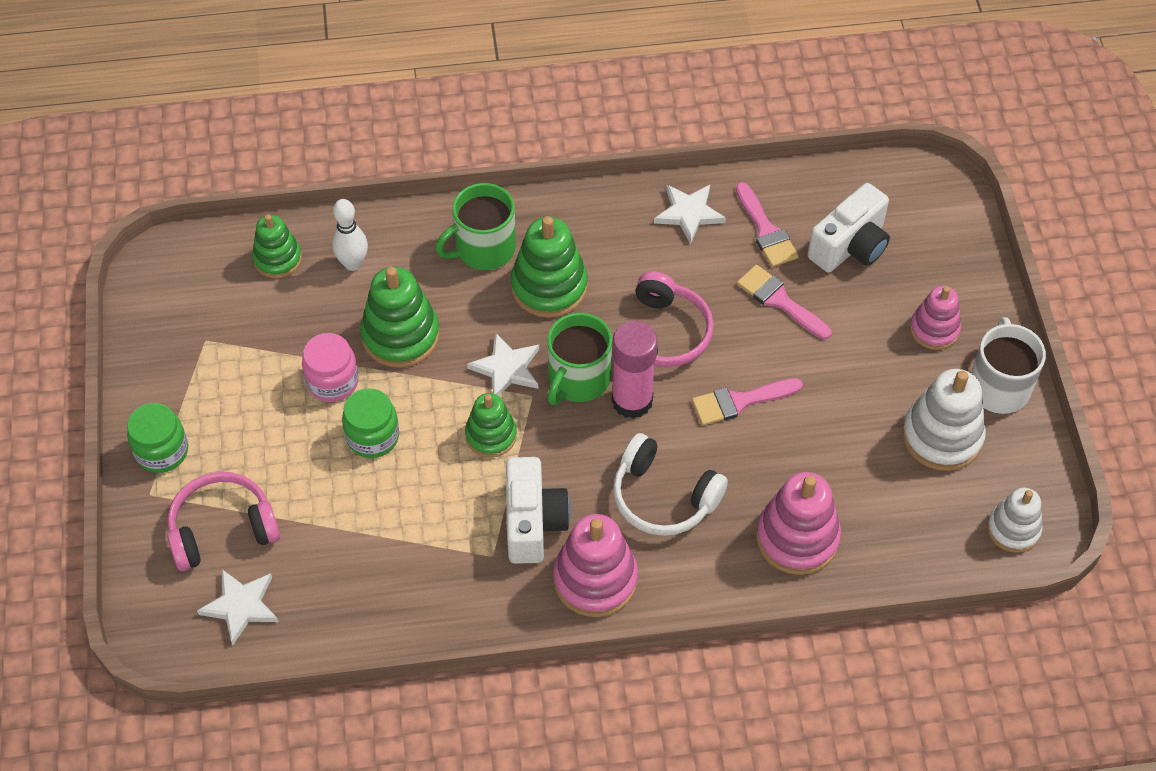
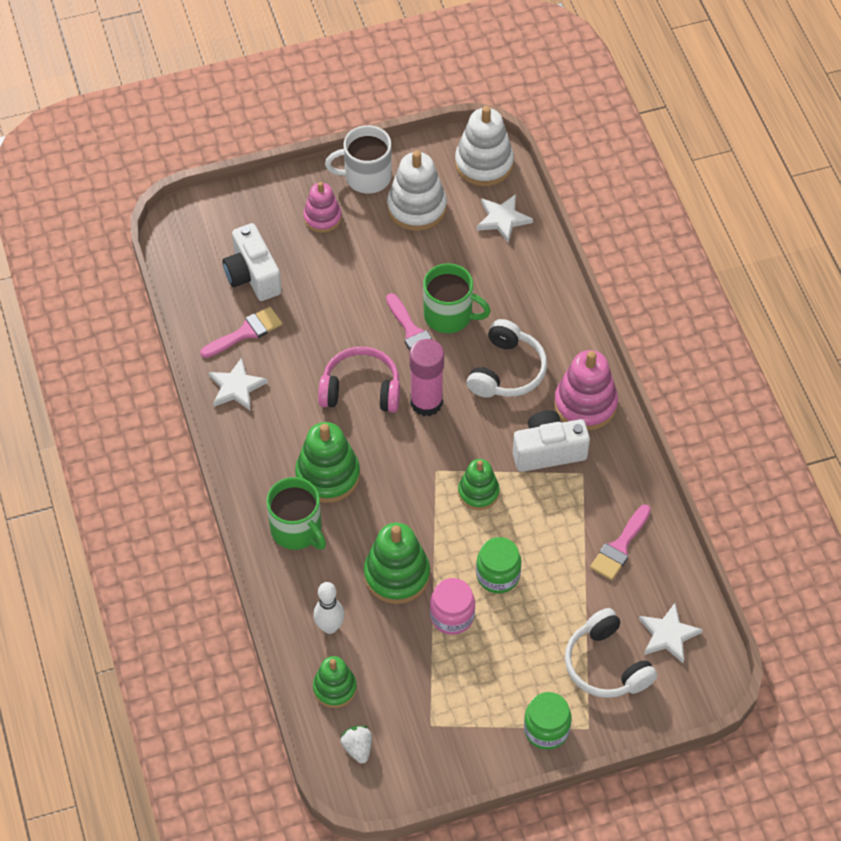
camera: 100 degrees left, 0 degrees up
pink headphones [167,472,280,571] -> white headphones [565,608,657,698]
white star [467,333,539,396] -> white star moved to [477,194,533,243]
green mug [547,313,612,405] -> green mug moved to [423,263,491,333]
pink brush [737,265,831,340] -> pink brush moved to [590,505,651,580]
pink stacking toy [756,472,841,575] -> none
white camera [808,183,890,272] -> white camera turned 150 degrees counterclockwise [222,223,282,301]
white stacking toy [987,488,1042,553] -> white stacking toy [455,106,514,186], size x1.56
none -> white strawberry [340,726,372,764]

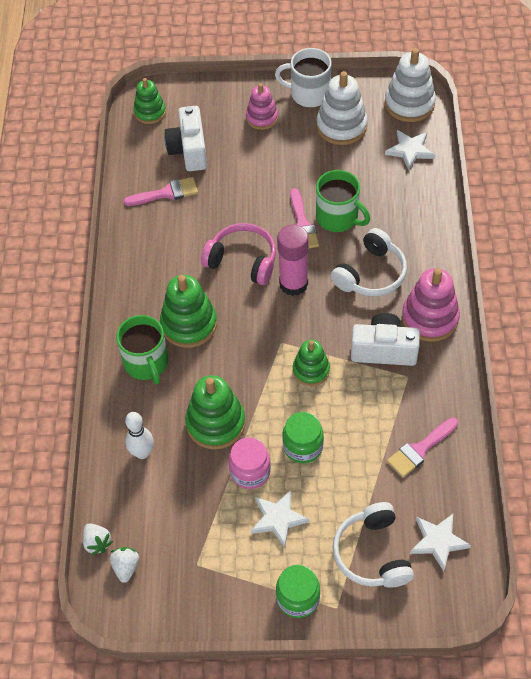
camera: 20 degrees right, 0 degrees up
white star [208,358,268,410] -> white star moved to [251,490,310,548]
green stacking toy [313,656,357,708] -> green stacking toy moved to [133,78,166,124]
none -> white strawberry [83,523,113,556]

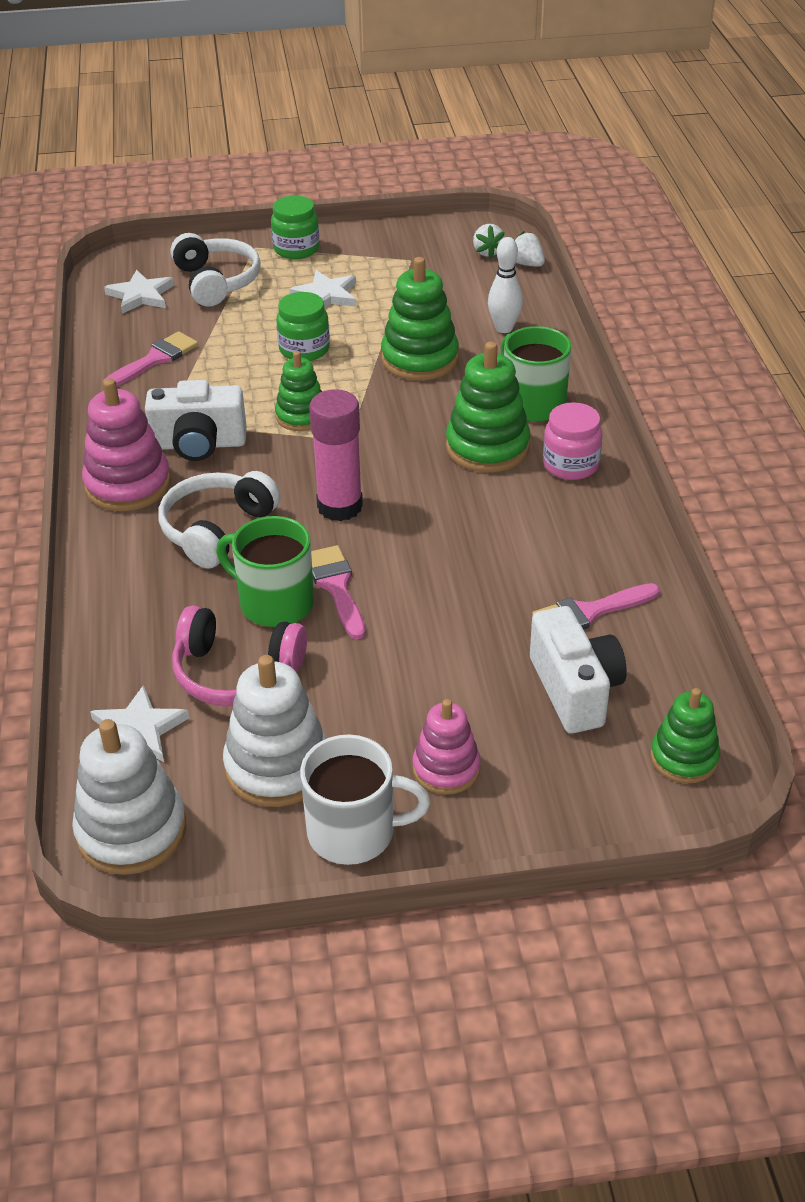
camera: 170 degrees right, 15 degrees down
pink headphones [201,223,276,285] -> pink headphones moved to [172,605,307,706]
pink jar [229,437,271,489] -> pink jar moved to [543,402,603,480]

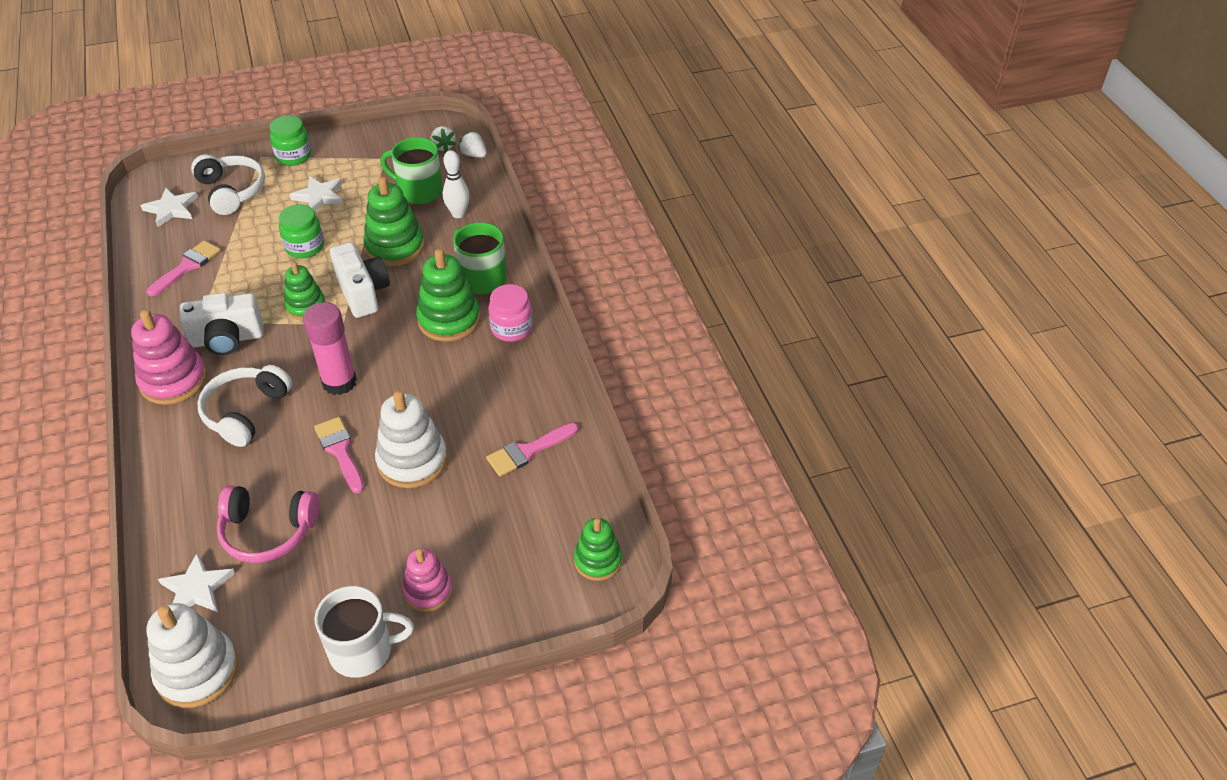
camera: 10 degrees left, 5 degrees up
green mug [216,516,314,627] -> green mug moved to [381,137,443,204]
white stacking toy [223,655,327,807] -> white stacking toy moved to [375,390,447,488]
white camera [530,606,627,734] -> white camera moved to [330,242,390,318]

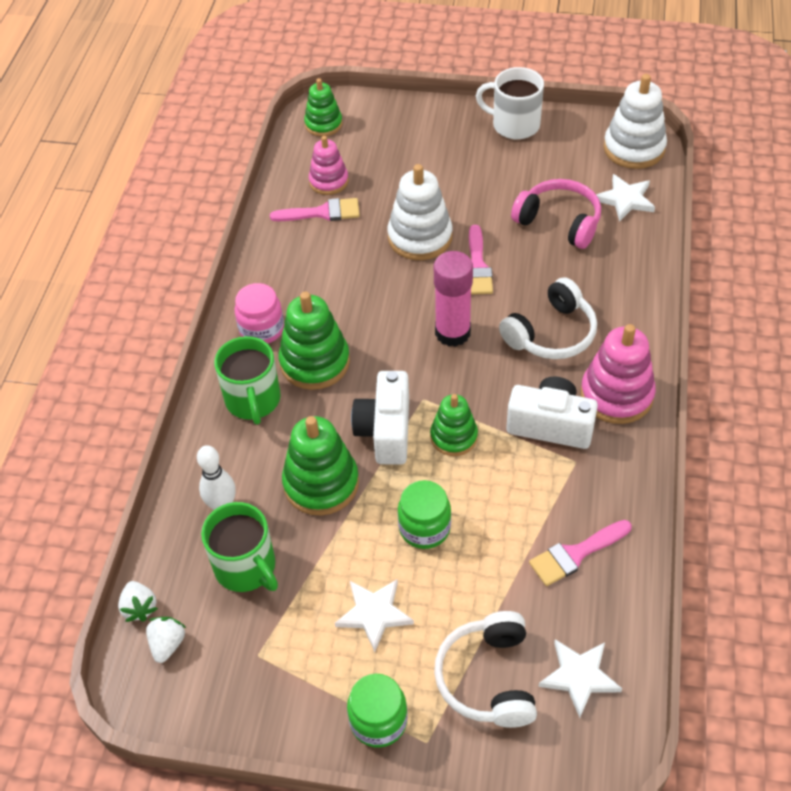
camera: 150 degrees left, 5 degrees up
pink stacking toy [402,548,453,612] -> pink stacking toy moved to [309,136,349,195]

